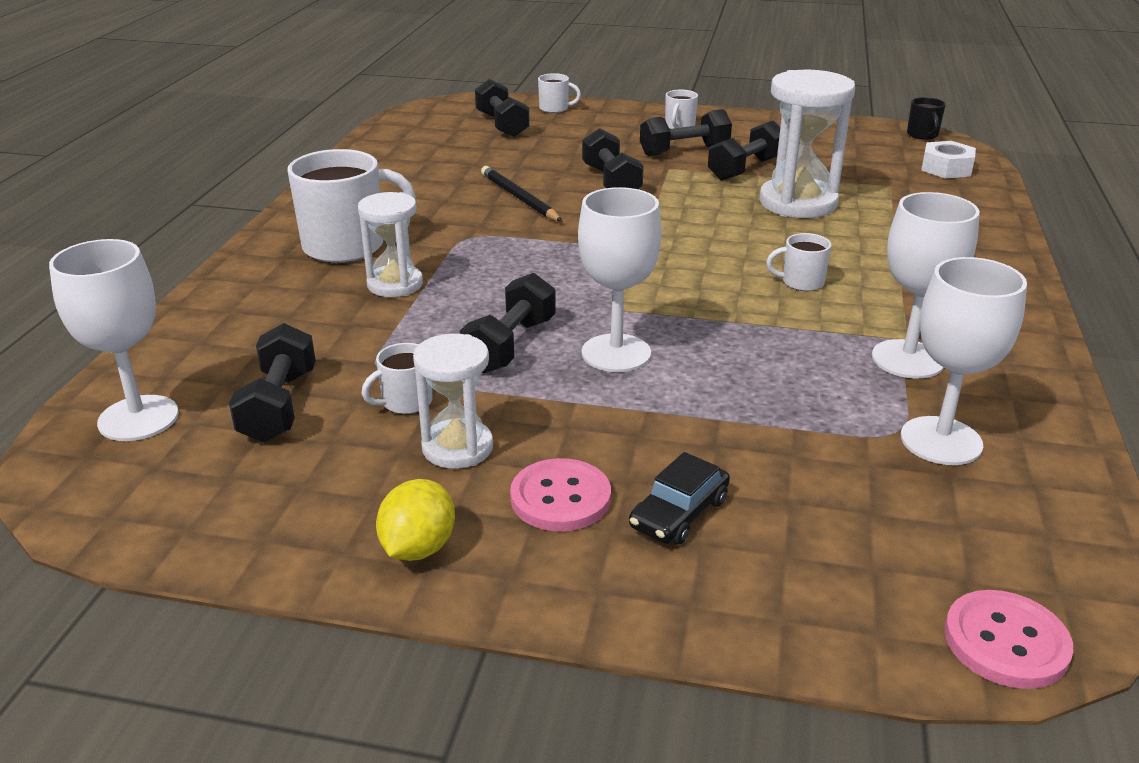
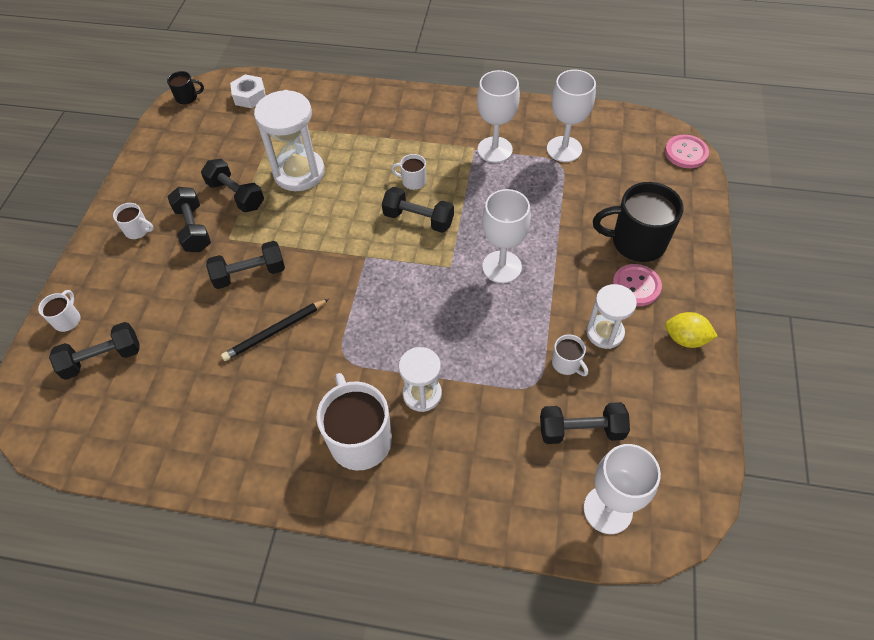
camera: 90 degrees left, 25 degrees up
black dumbbell [460,273,556,373] -> black dumbbell moved to [382,187,454,233]
black car [629,452,730,545] -> black mug [593,182,684,262]
white mug [766,233,832,291] -> white mug turned 105 degrees clockwise [391,154,426,190]

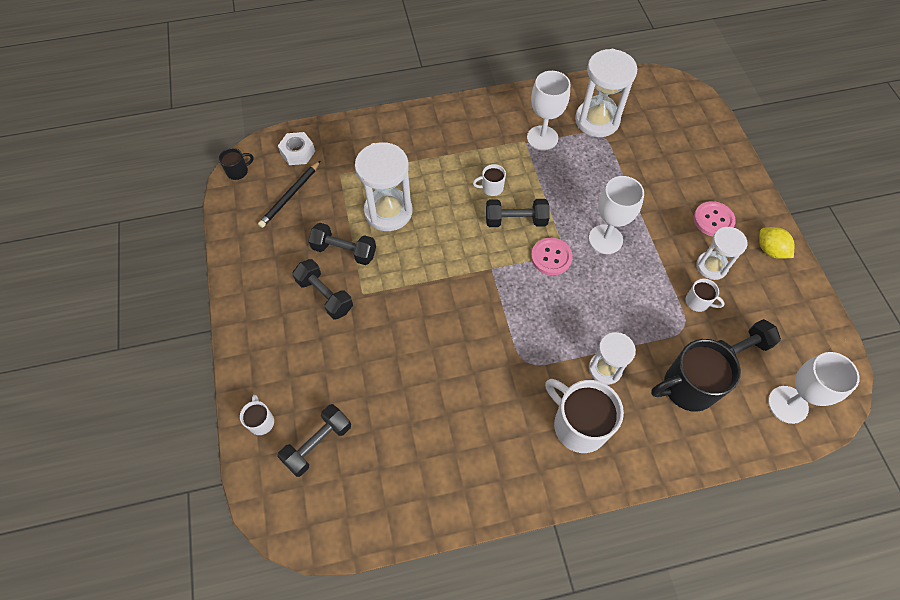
camera: 25 degrees left, 5 degrees up
white mug [113,203,154,239] -> none
black dumbbell [206,241,285,289] -> none
black pencil [221,299,329,361] -> black pencil moved to [258,161,320,228]
white goblet [547,70,596,162] -> white hourglass [575,49,637,137]
black mug [593,182,684,262] -> black mug moved to [651,339,741,412]
pink button [665,135,709,168] -> pink button moved to [531,238,573,275]
yellow lemon [665,312,718,348] -> yellow lemon turned 60 degrees clockwise [759,227,794,259]

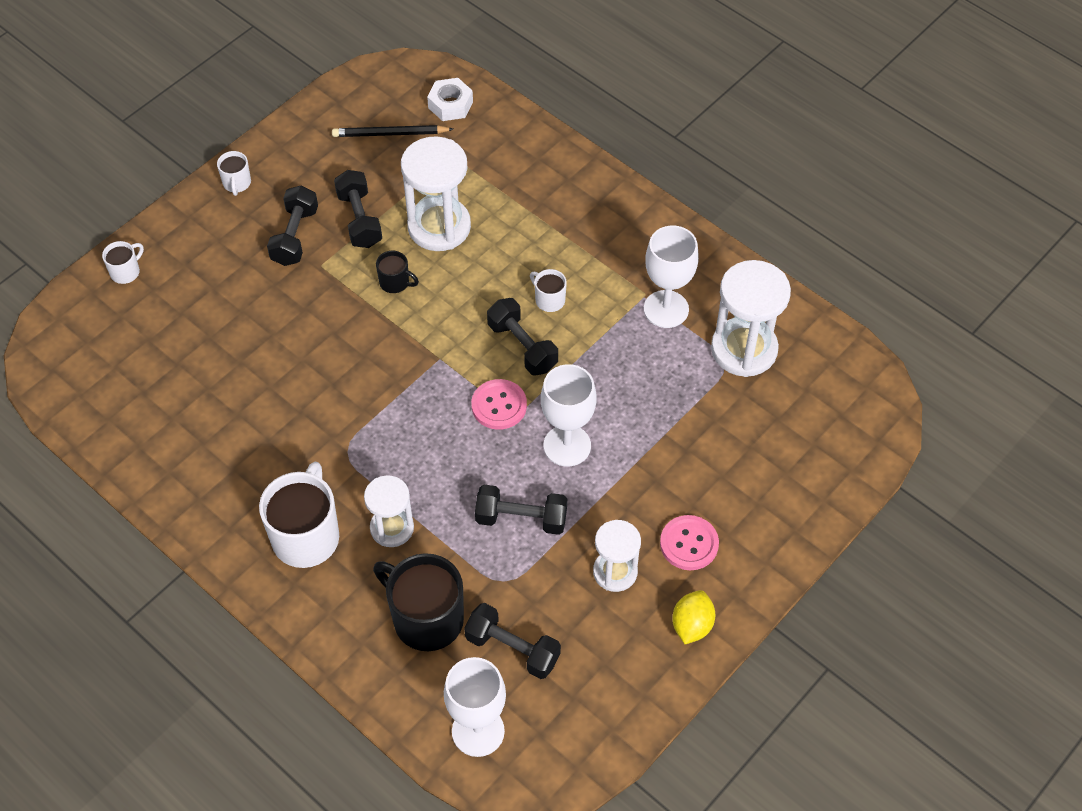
camera: 55 degrees right, 5 degrees down
black mug [219,148,254,180] -> black mug moved to [376,250,419,293]
black dumbbell [277,404,351,477] -> black dumbbell moved to [475,485,567,535]
white mug [686,278,725,312] -> white mug moved to [217,151,251,196]

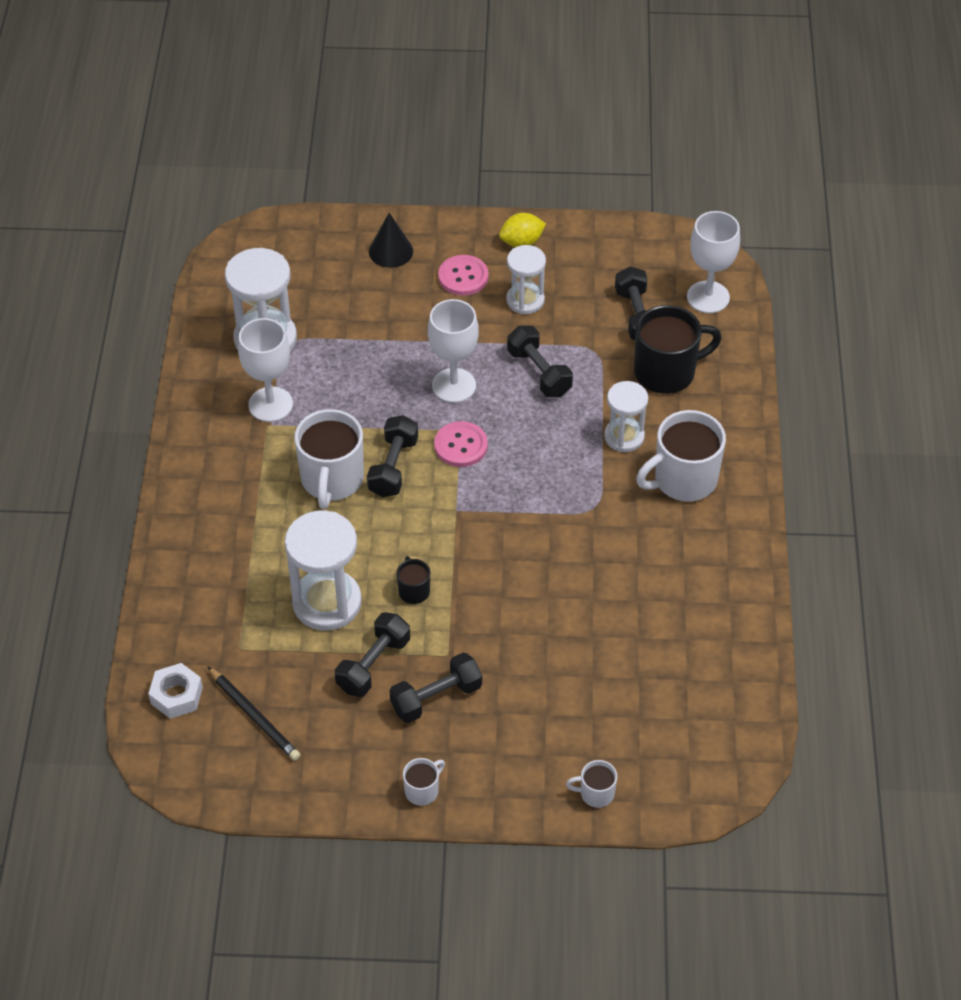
camera: 130 degrees left, 5 degrees down
black mug [373,553,464,651] -> black mug turned 105 degrees counterclockwise [634,305,722,394]
white mug [530,269,567,312] -> white mug [294,409,364,509], size x2.08
none -> black cone [369,213,413,268]

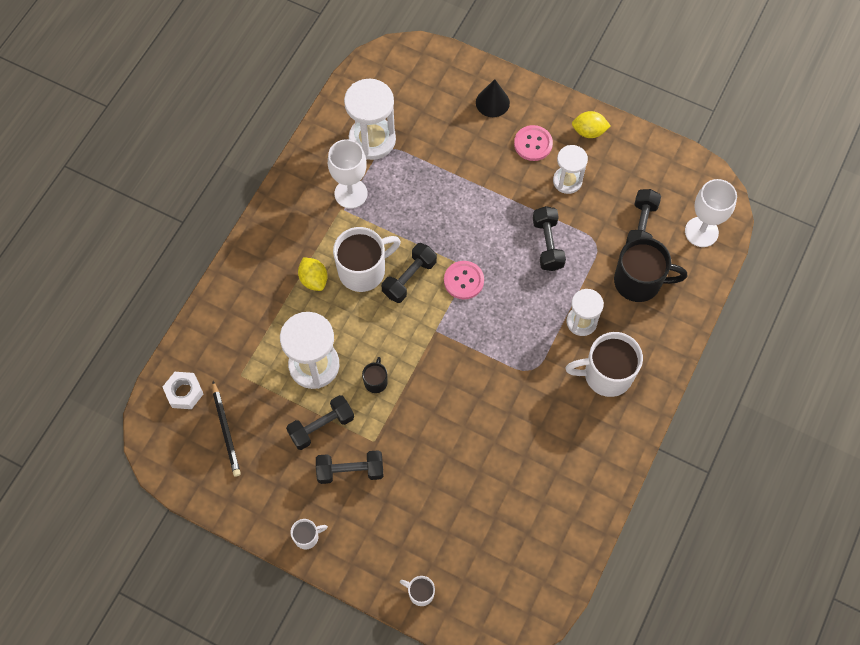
camera: 25 degrees right, 15 degrees up
white mug [294,409,364,509] -> white mug turned 150 degrees counterclockwise [333,227,401,292]
white goblet [428,299,479,403] -> none
none -> yellow lemon [298,257,328,291]

